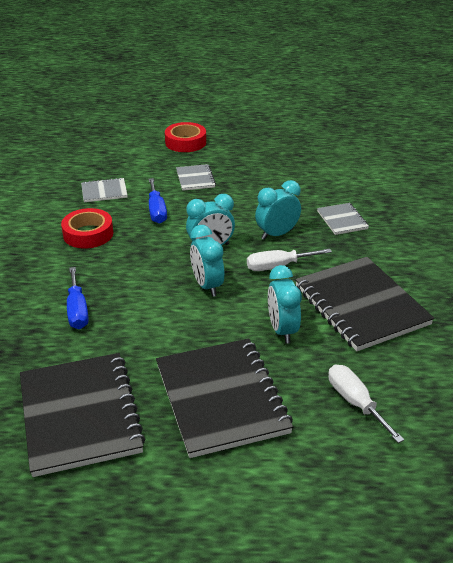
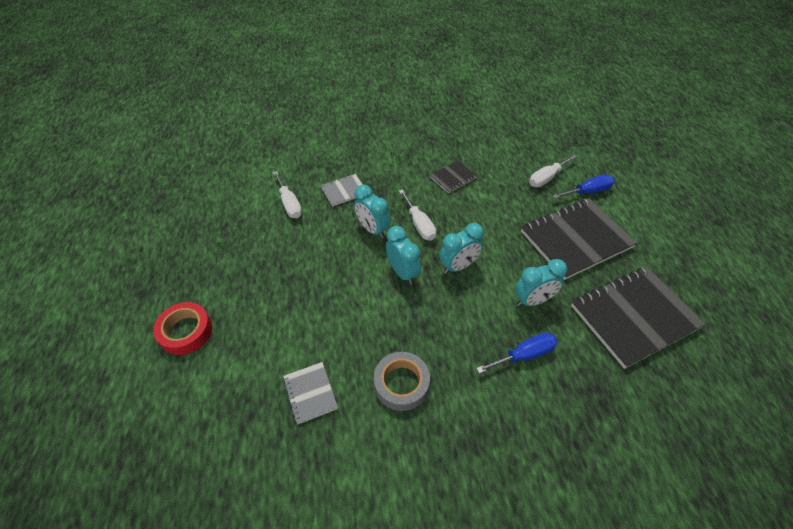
camera: 100 degrees left, 15 degrees up
red tape [61,208,113,249] -> grey tape [374,352,430,411]
blue screwdriver [149,178,167,224] -> blue screwdriver moved to [553,175,615,199]
grey notebook [176,164,216,191] -> none
turquoise clock [268,265,302,344] -> turquoise clock moved to [515,259,567,307]
black notebook [295,257,434,351] -> black notebook [430,161,477,193], size x0.47
none -> white screwdriver [273,171,302,218]

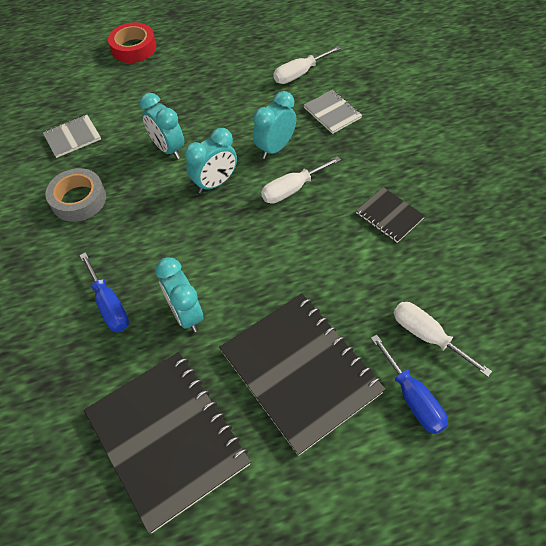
camera: 85 degrees right, 5 degrees up
turquoise clock [439,223,484,274] -> turquoise clock moved to [140,93,184,159]

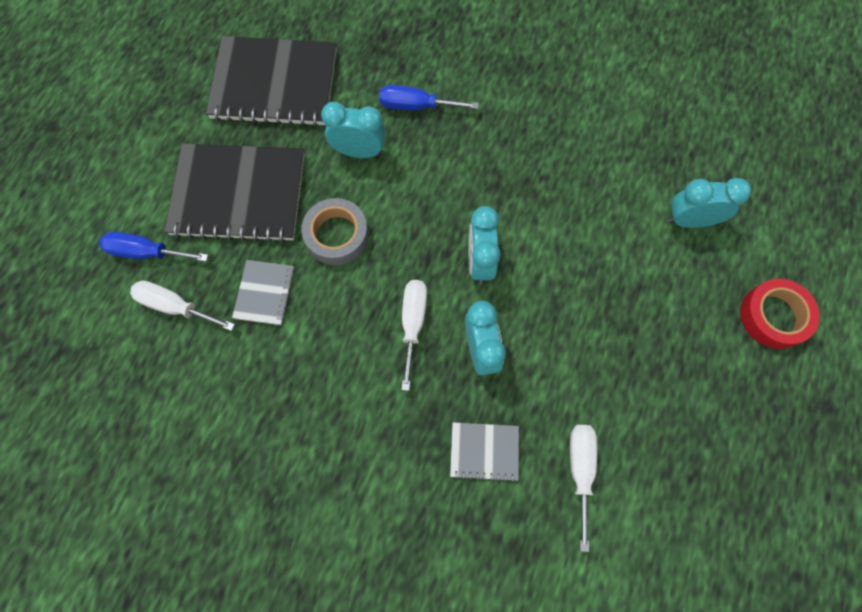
camera: 125 degrees right, 15 degrees up
grey notebook [43,115,101,158] -> grey notebook moved to [232,260,295,325]
grey tape [45,168,106,222] -> grey tape moved to [301,198,369,265]
turquoise clock [140,93,184,159] -> turquoise clock moved to [667,178,751,228]
black notebook [356,187,425,243] -> none
white screwdriver [394,302,492,377] -> white screwdriver turned 150 degrees counterclockwise [130,281,235,331]

